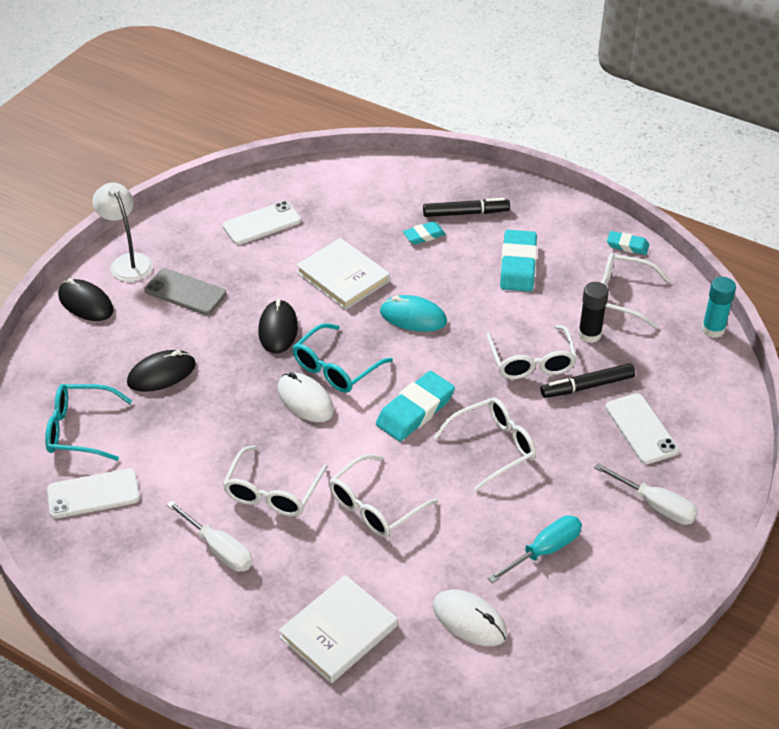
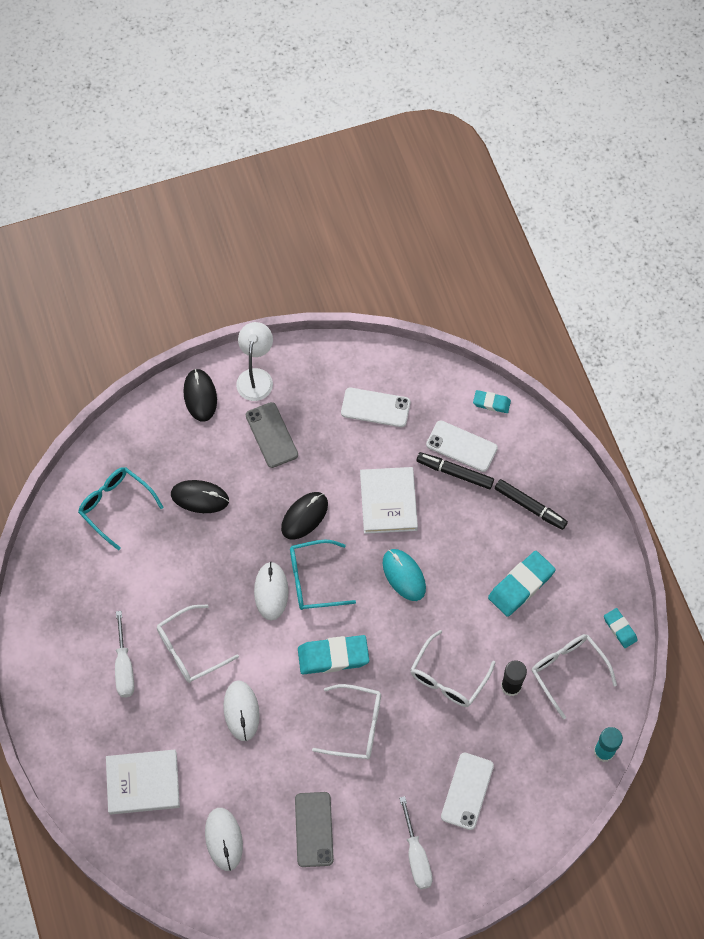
camera: 40 degrees right, 20 degrees up
white phone [47,468,140,519] -> white phone moved to [426,421,498,472]
white glasses [329,454,438,537] -> white mouse [223,681,260,741]
turquoise eraser [403,221,446,245] -> turquoise eraser moved to [473,390,511,413]
turquoise screwdriver [488,515,582,583] -> grey phone [295,792,334,867]
black marker [541,363,635,398] -> black marker moved to [416,452,494,489]

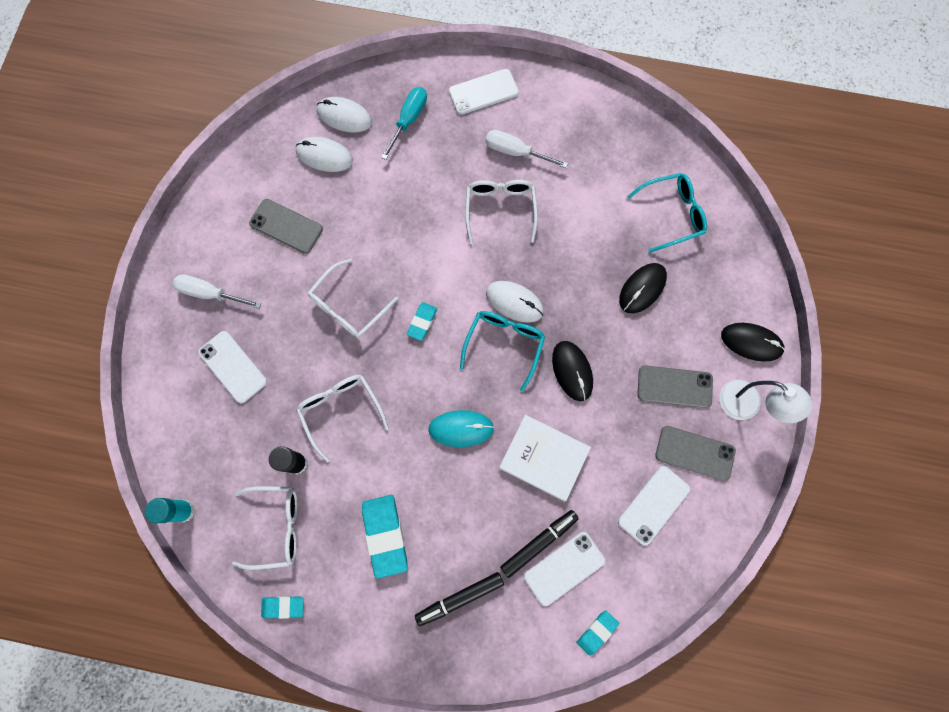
camera: 120 degrees right, 10 degrees up
white book [106,750,180,815] -> turquoise screwdriver [381,87,427,160]
white mouse [223,681,260,741] -> white mouse moved to [317,97,372,133]
turquoise eraser [298,635,369,674] -> turquoise eraser [407,302,437,341], size x0.56
none -> white phone [449,69,519,115]
none -> grey phone [655,426,736,481]

